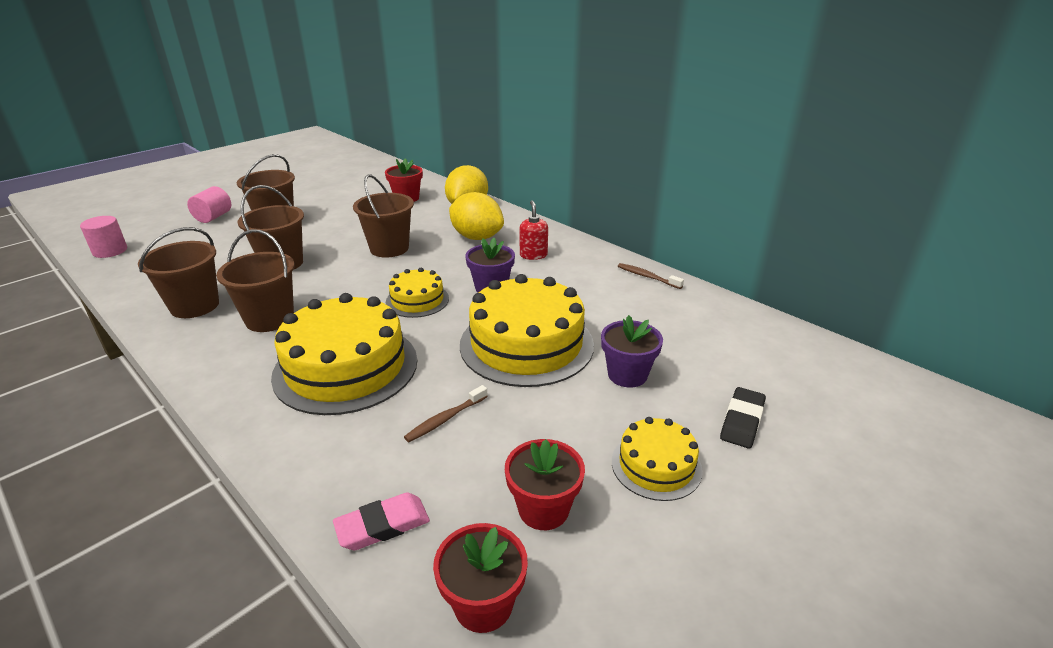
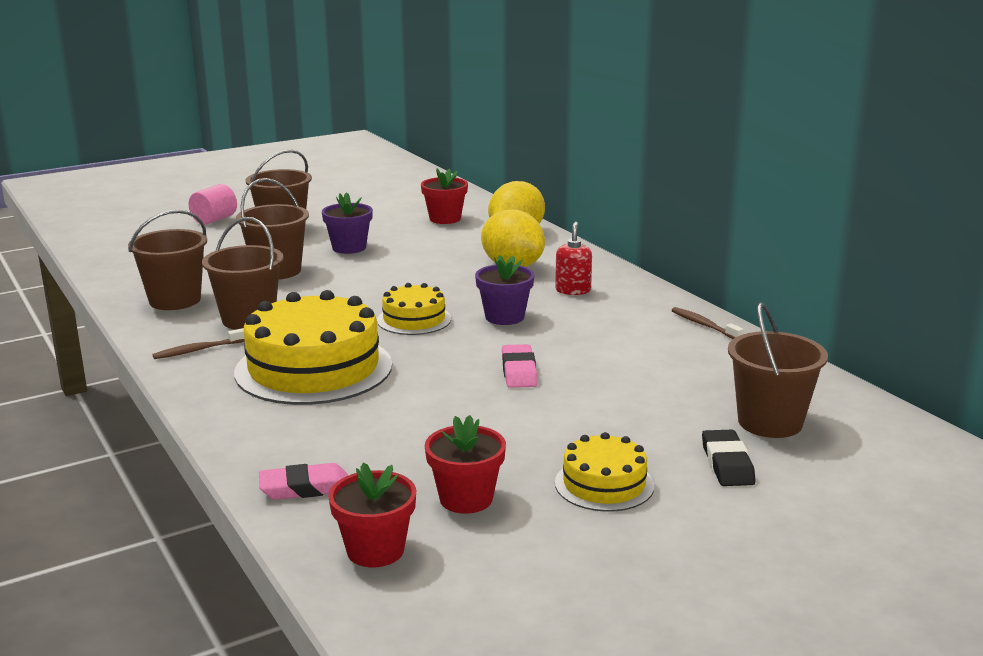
camera: 15 degrees right, 10 degrees down
pink cylinder [80,216,127,258] -> none
brown bucket [353,174,414,258] -> brown bucket moved to [728,303,828,438]
brown toothbrush [404,385,488,442] -> brown toothbrush moved to [152,328,245,359]
yellow cake [460,274,594,387] -> pink eraser [502,344,538,388]
purple flower pot [601,315,663,388] -> purple flower pot moved to [322,192,373,254]
black eraser [720,387,766,449] -> black eraser turned 45 degrees counterclockwise [702,430,755,486]

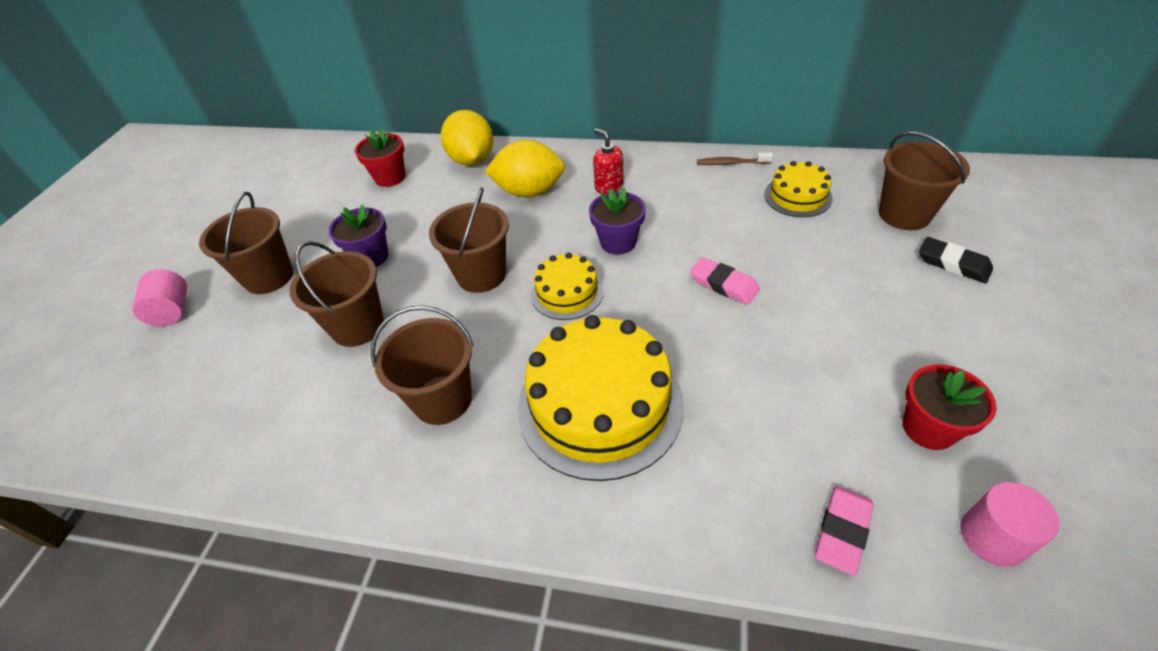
camera: 45 degrees left, 25 degrees up
brown bucket [128,210,207,310] -> brown bucket moved to [429,187,509,293]
brown toothbrush [152,328,245,359] -> none
red flower pot [328,462,416,567] -> pink cylinder [960,482,1059,567]
yellow cake [555,432,654,512] -> yellow cake moved to [764,161,833,217]

